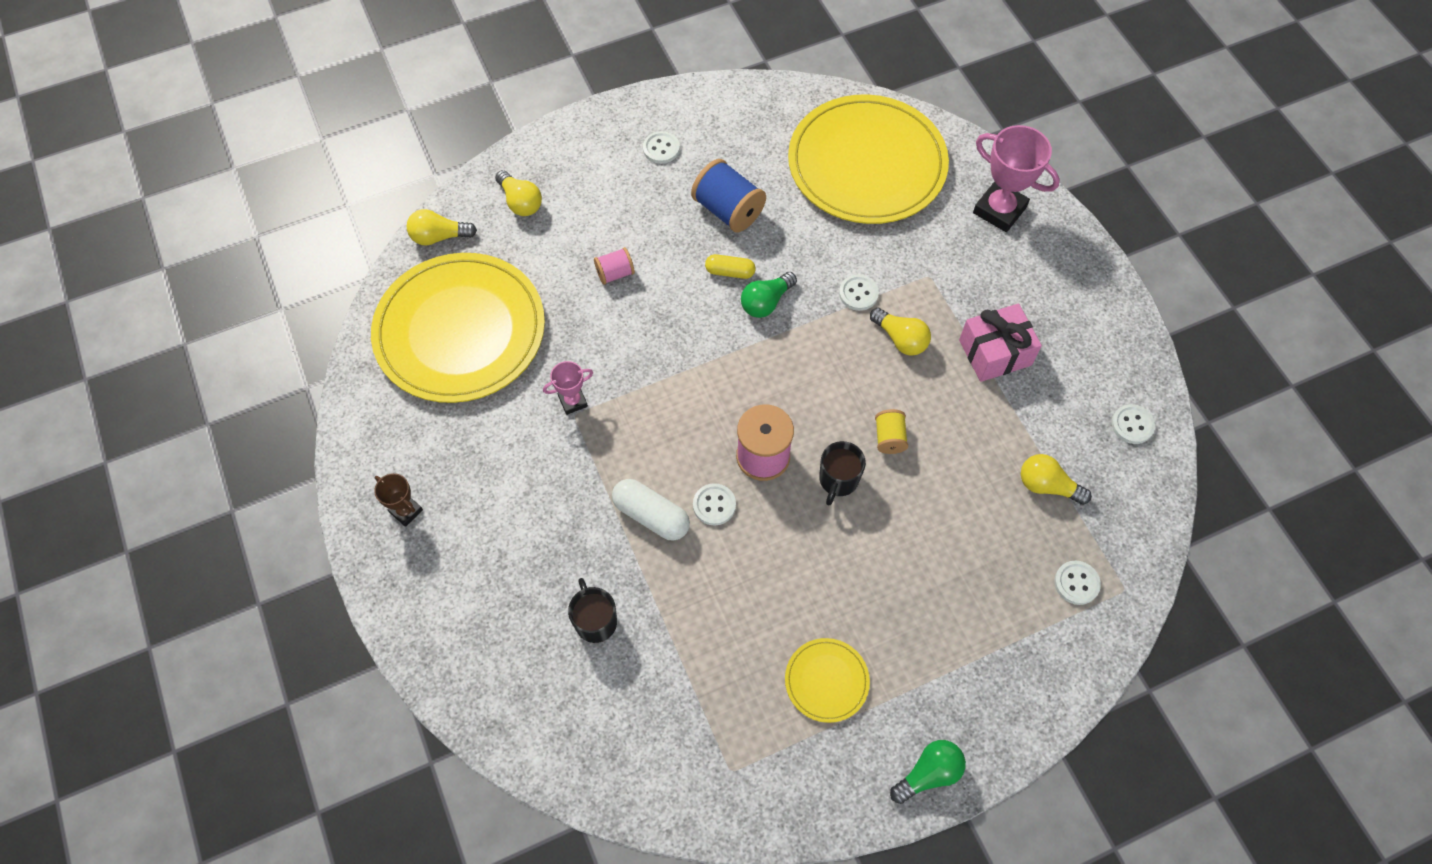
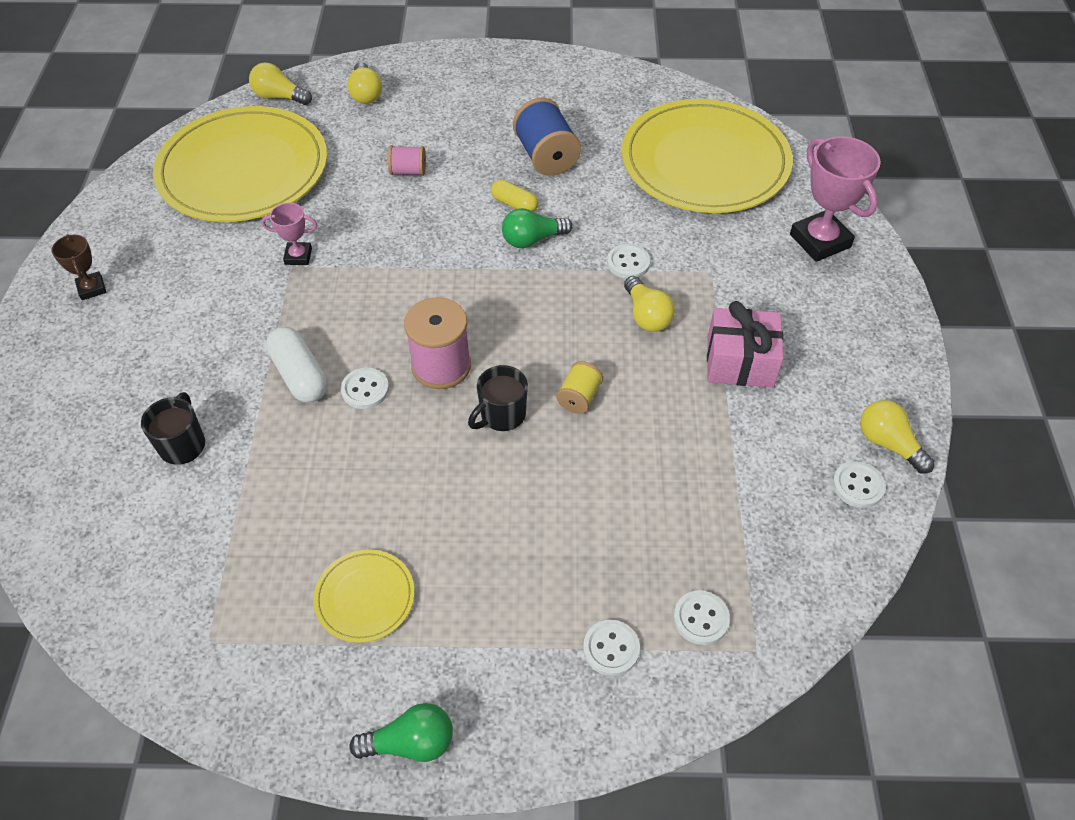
camera: 25 degrees right, 10 degrees down
white button [643,131,680,164] -> white button moved to [583,620,640,676]
yellow light bulb [1021,454,1092,505] -> yellow light bulb moved to [860,400,935,474]

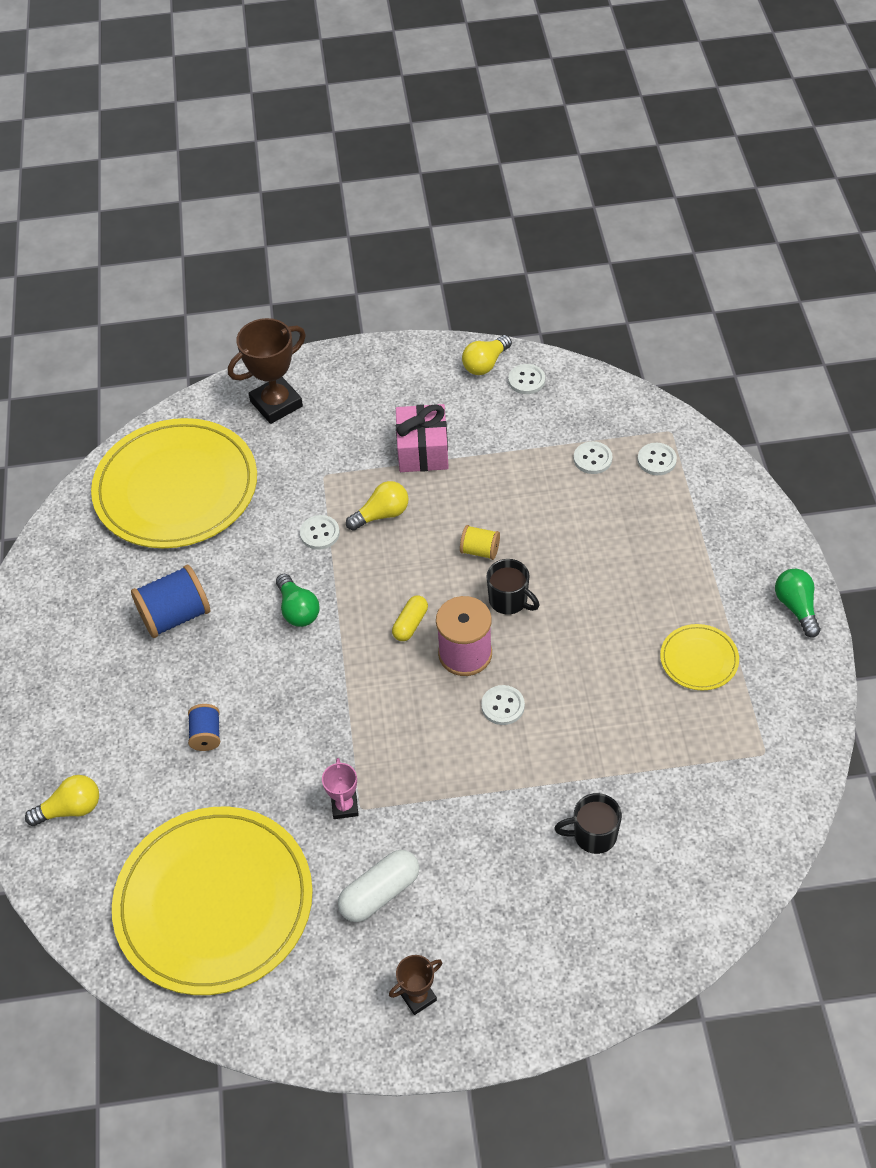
camera: 95 degrees left, 0 degrees up
yellow light bulb [249,62,312,105] -> none
white capsule [266,327,328,403] -> white capsule moved to [338,850,419,922]
pink spool [388,145,426,176] -> blue spool [188,704,220,751]
yellow capsule [491,180,538,212] -> yellow capsule moved to [392,595,428,641]
white button [583,620,640,676] -> white button moved to [574,441,613,474]
pink trophy [790,136,881,262] -> brown trophy [228,318,306,424]

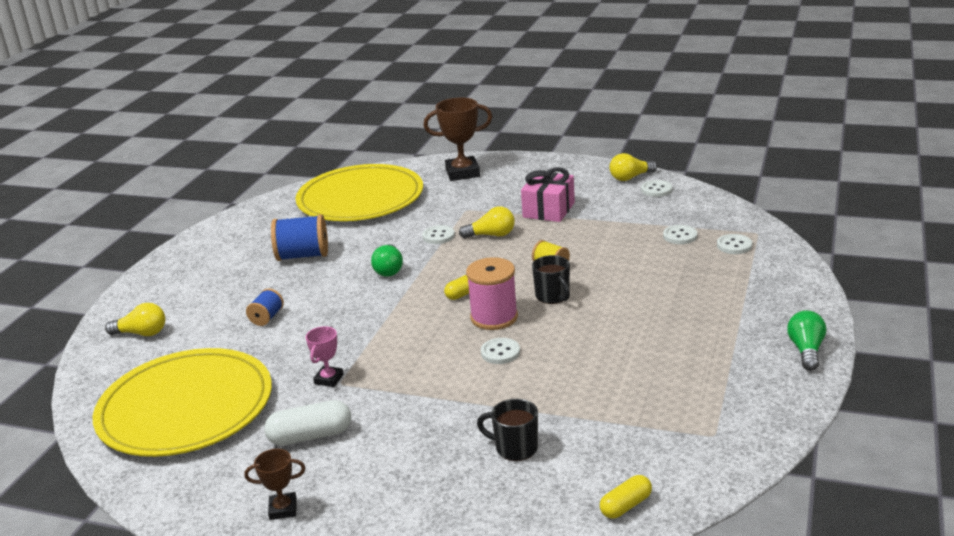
camera: 25 degrees right, 25 degrees down
yellow plate [660,624,739,690] -> none
none -> yellow capsule [600,475,652,519]

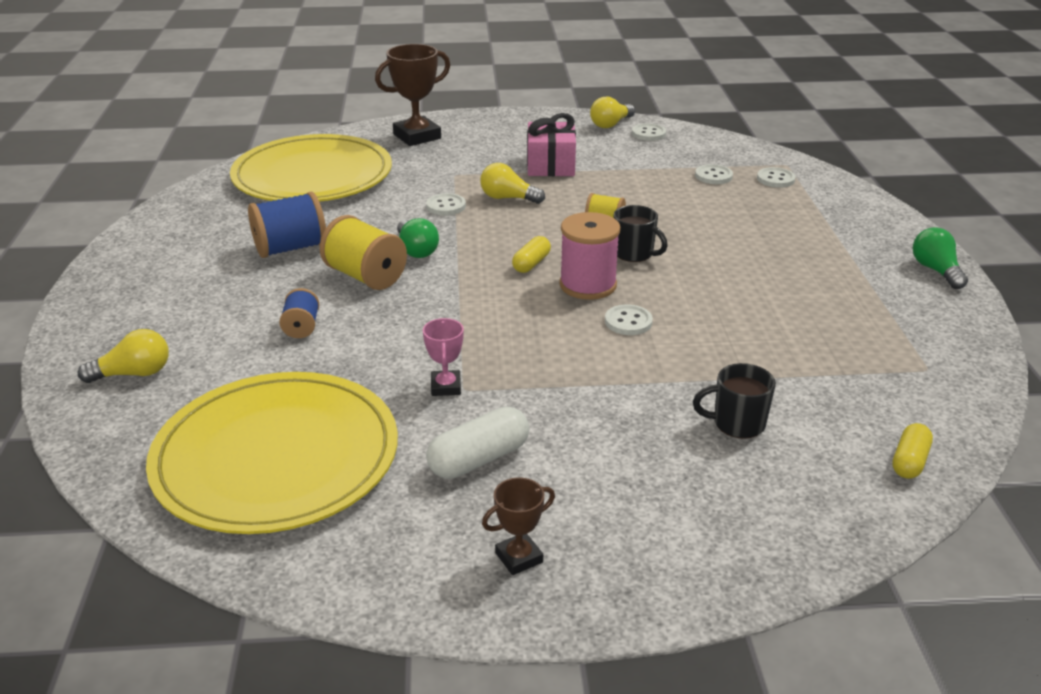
camera: 25 degrees left, 5 degrees up
yellow light bulb [459,206,515,238] -> yellow light bulb turned 135 degrees counterclockwise [480,163,545,204]
none -> yellow spool [320,215,407,290]

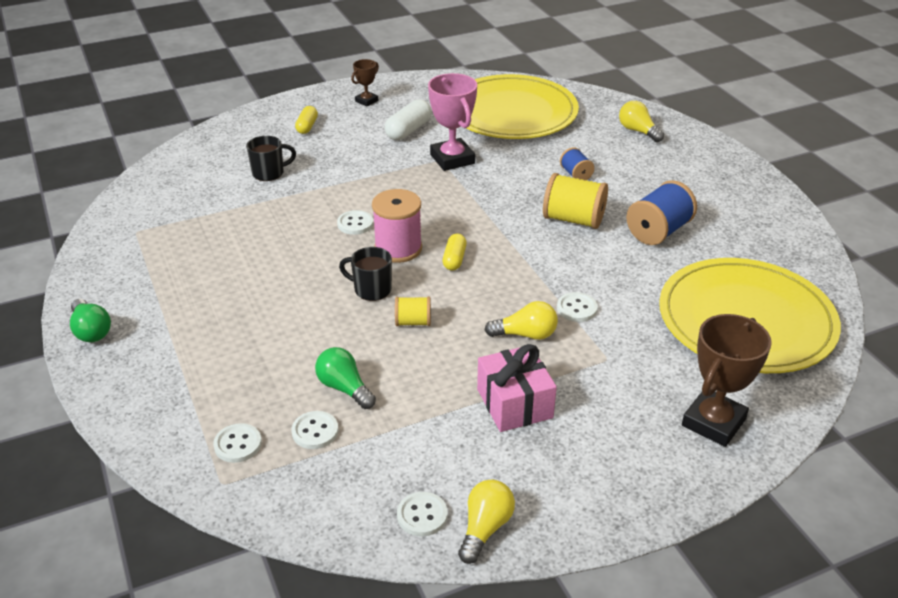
camera: 160 degrees right, 5 degrees up
yellow light bulb [78,329,169,383] -> yellow light bulb turned 90 degrees clockwise [619,101,664,142]
green light bulb [397,218,439,258] -> green light bulb moved to [315,347,376,409]
pink trophy [423,318,464,396] -> pink trophy [428,73,477,171], size x1.88
yellow capsule [892,423,933,479] -> yellow capsule moved to [295,106,318,134]

